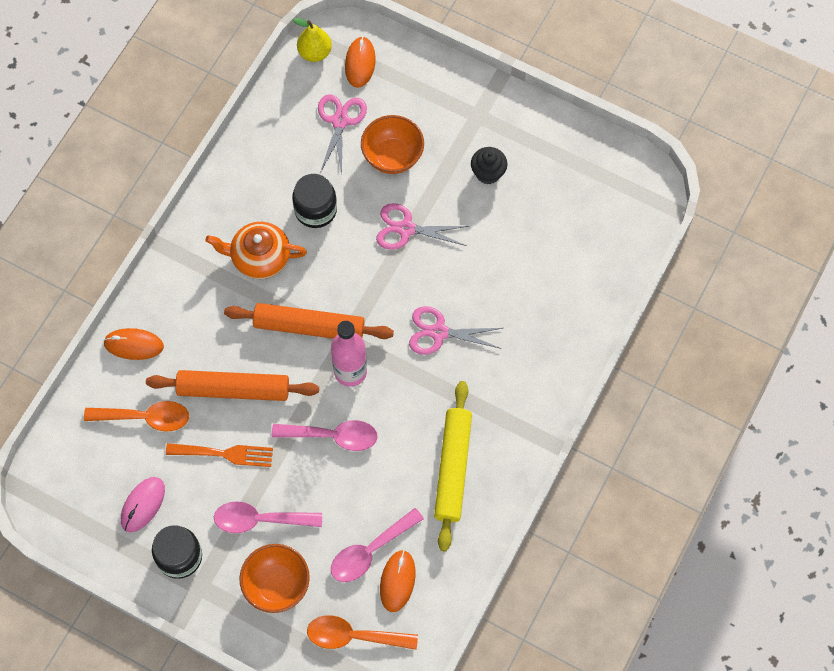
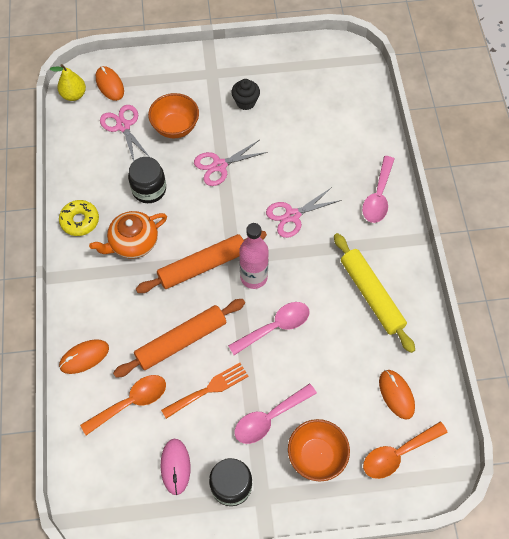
camera: 35 degrees left, 5 degrees down
pink spoon [331,508,424,582] -> pink spoon moved to [362,156,394,223]
none -> yellow donut [59,200,99,236]

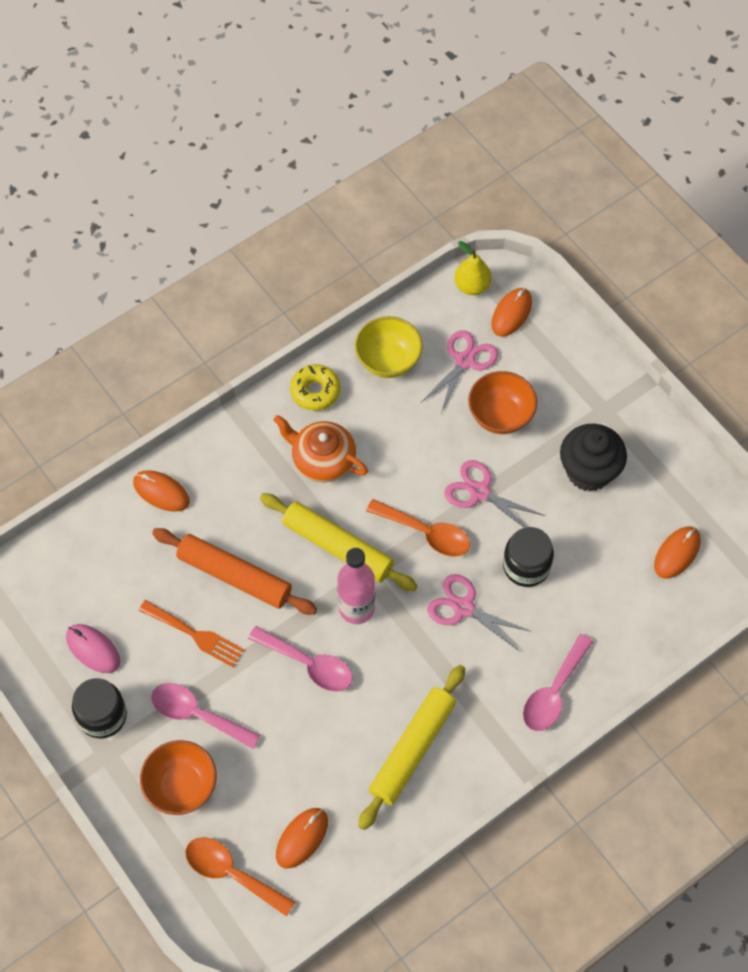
camera: 60 degrees right, 0 degrees up
orange spoon [80,375,166,435] -> orange spoon moved to [366,499,470,557]
black jar [128,157,166,203] -> black jar moved to [503,527,554,587]
orange rolling pin [136,231,267,293] -> yellow rolling pin [260,493,417,591]
pink mouse [161,439,191,495] -> pink mouse turned 75 degrees clockwise [66,624,120,673]
black cupcake [231,79,260,110] -> black cupcake [560,424,627,492], size x1.65
pink spoon [362,156,394,223] -> pink spoon turned 45 degrees counterclockwise [523,634,594,731]
none -> yellow bowl [355,316,423,378]
none -> orange mouse [654,527,701,578]

